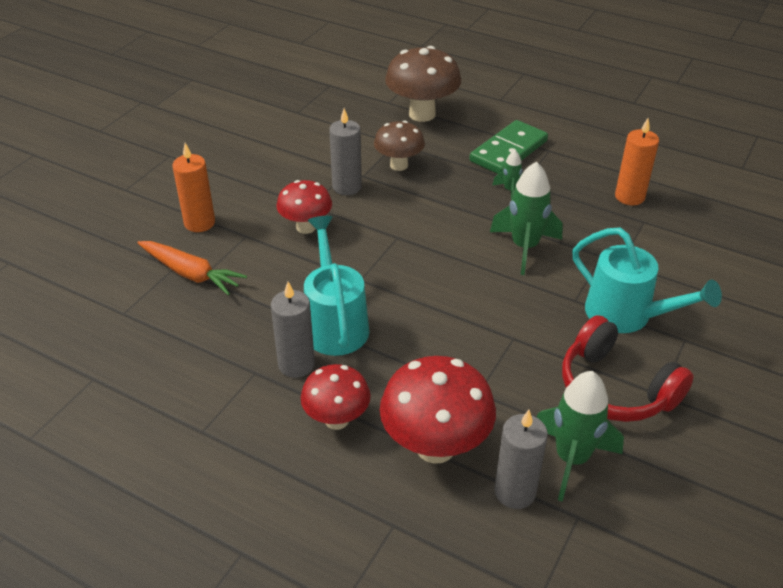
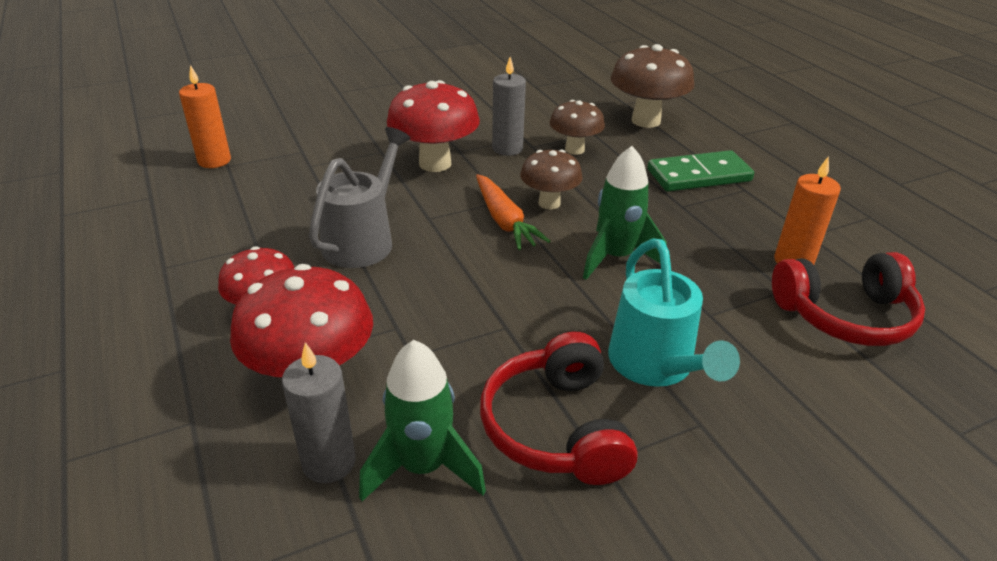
camera: 35 degrees right, 5 degrees down
orange carrot [137,241,247,295] -> orange carrot moved to [476,174,550,250]
orange candle [172,143,215,232] -> orange candle moved to [179,65,231,168]
grey candle [271,282,315,378] -> none
red mushroom [276,180,332,234] -> red mushroom [387,80,480,172], size x1.59
turquoise watering can [304,216,369,356] -> grey watering can [309,127,411,268]
green rocket [493,150,523,201] -> none
none -> brown mushroom [520,150,583,210]
none -> red headphones [772,252,925,346]

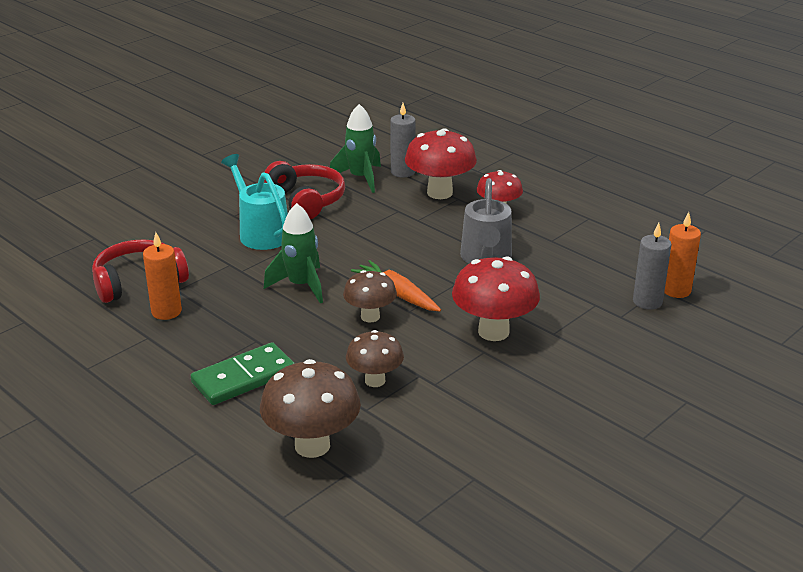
camera: 160 degrees right, 5 degrees down
grey candle [492,57,526,156] -> grey candle moved to [633,223,672,310]

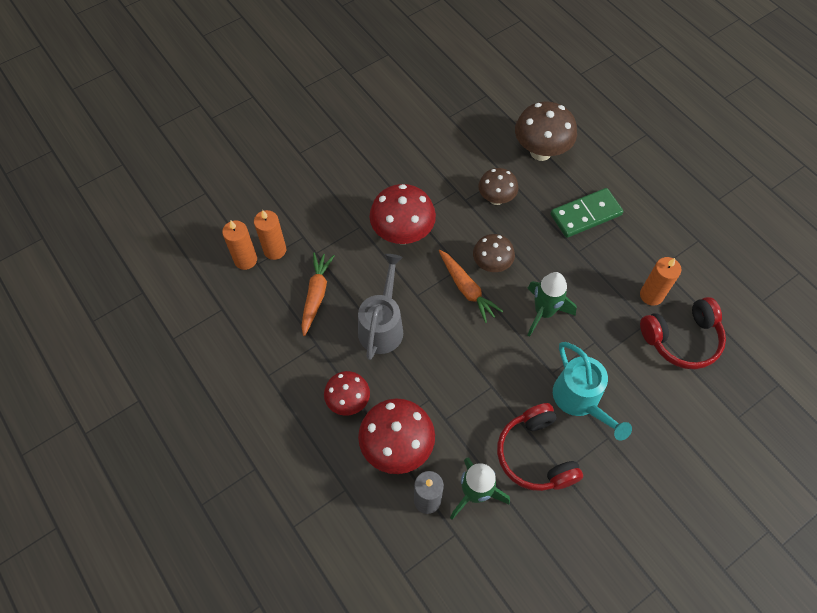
camera: 170 degrees left, 30 degrees up
grey candle [633,223,672,310] -> orange candle [254,210,286,260]
none -> orange carrot [301,253,334,336]

